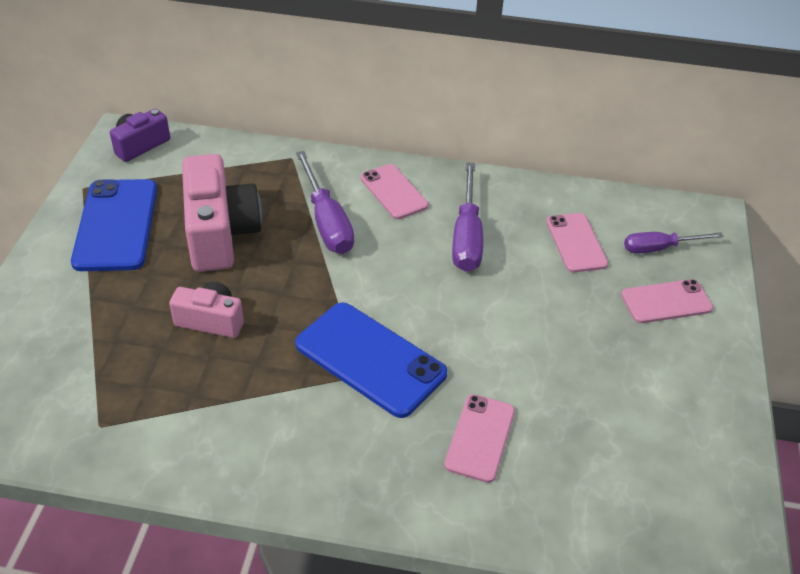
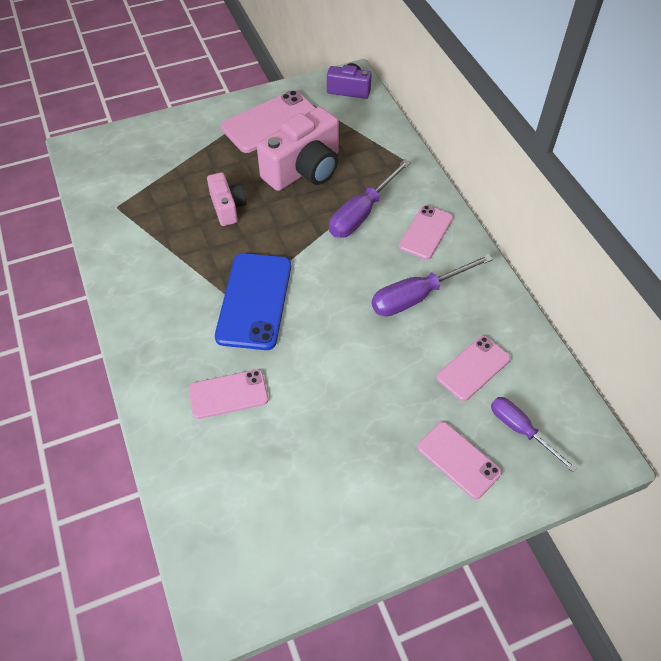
camera: 60 degrees right, 10 degrees up
blue phone [71,179,157,271] -> pink phone [221,90,316,153]

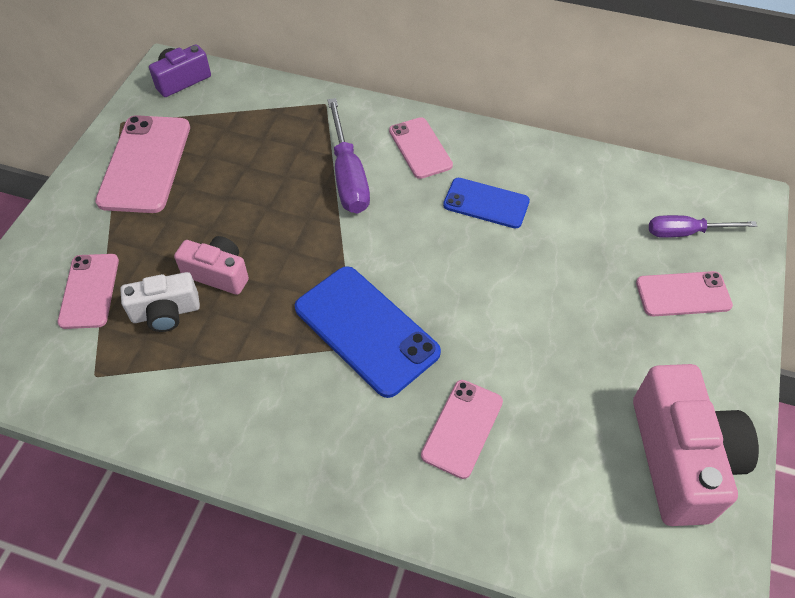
camera: 50 degrees left, 0 degrees up
pink camera [257,107,339,191] -> pink camera moved to [633,364,759,526]
purple screwdriver [372,254,493,316] -> blue phone [443,178,530,229]
pink phone [436,336,511,401] -> pink phone moved to [58,254,119,329]
none -> white camera [120,272,200,332]

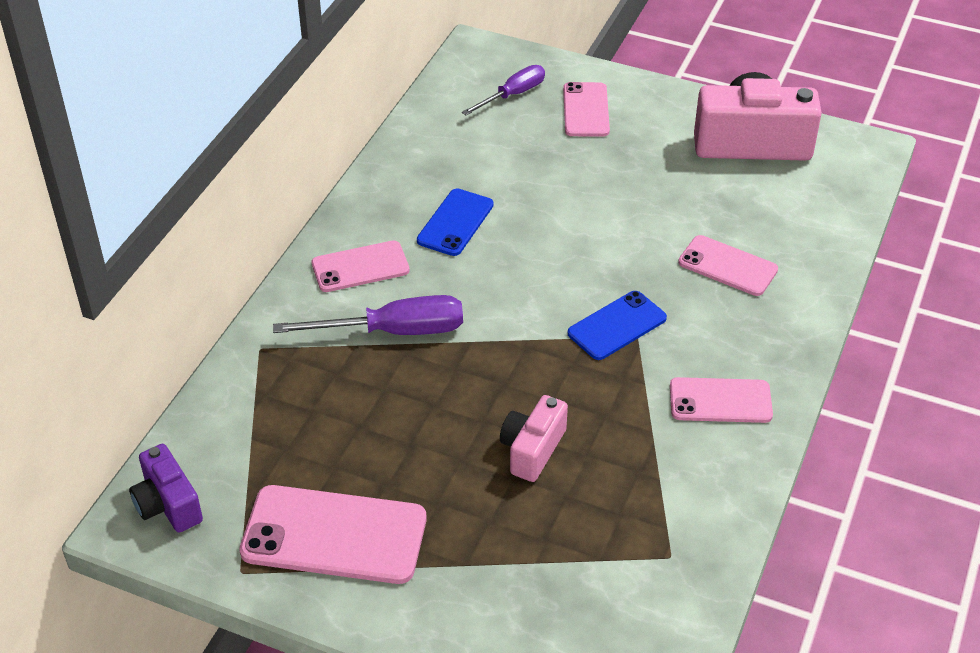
camera: 85 degrees left, 10 degrees down
pink phone [58,254,119,329] -> pink phone moved to [670,377,773,423]
white camera [120,272,200,332] -> none
blue phone [295,266,441,398] -> blue phone [568,291,667,360], size x0.62
purple screwdriver [649,215,757,238] -> purple screwdriver turned 135 degrees counterclockwise [462,65,545,115]

